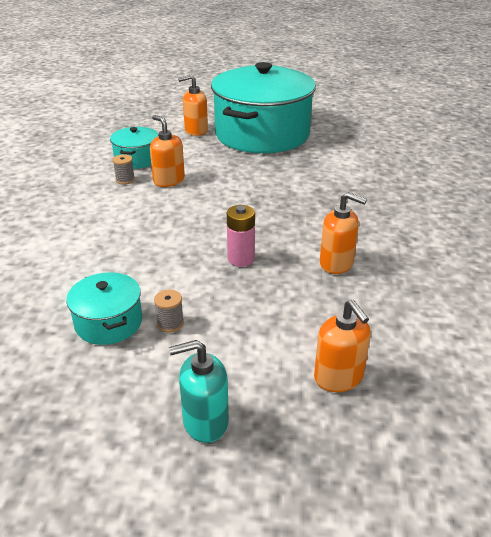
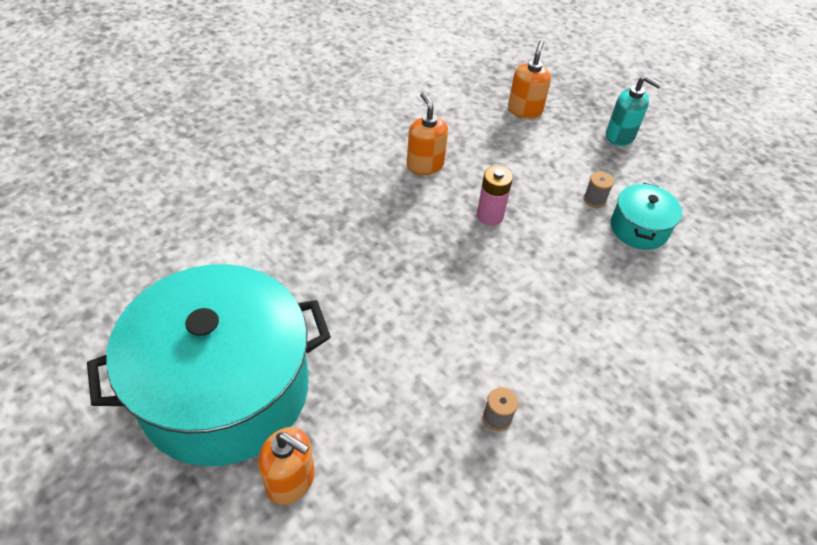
camera: 140 degrees left, 15 degrees up
turquoise pot [110,127,159,169] -> none
orange soap dispenser [150,115,185,187] -> none

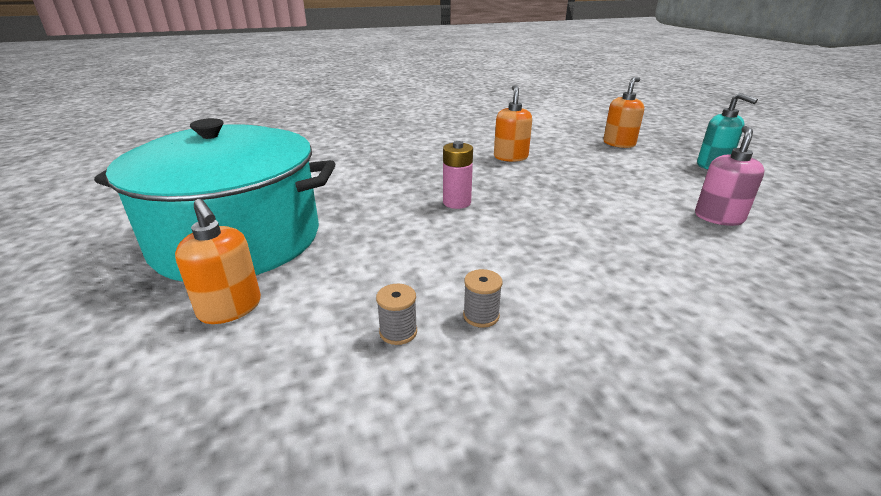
camera: 25 degrees right, 20 degrees down
pink battery [477,166,513,226] -> pink battery moved to [443,141,473,209]
grey spool [584,171,614,208] -> grey spool moved to [376,284,417,345]
turquoise pot [611,183,682,250] -> pink soap dispenser [695,126,764,226]

